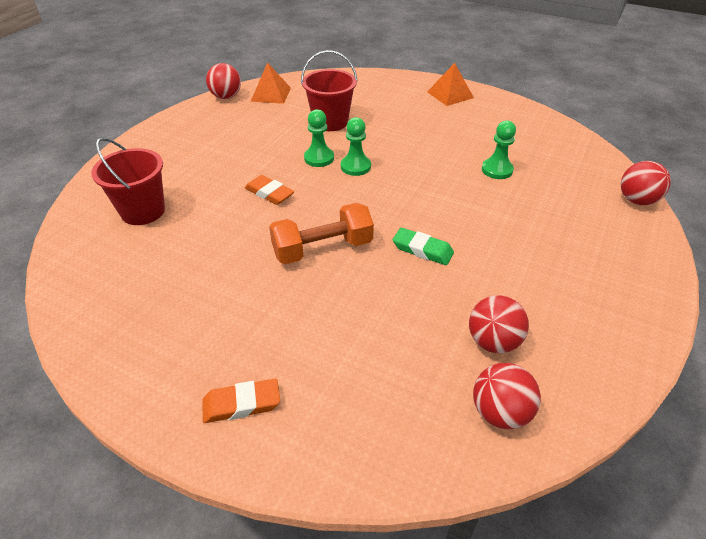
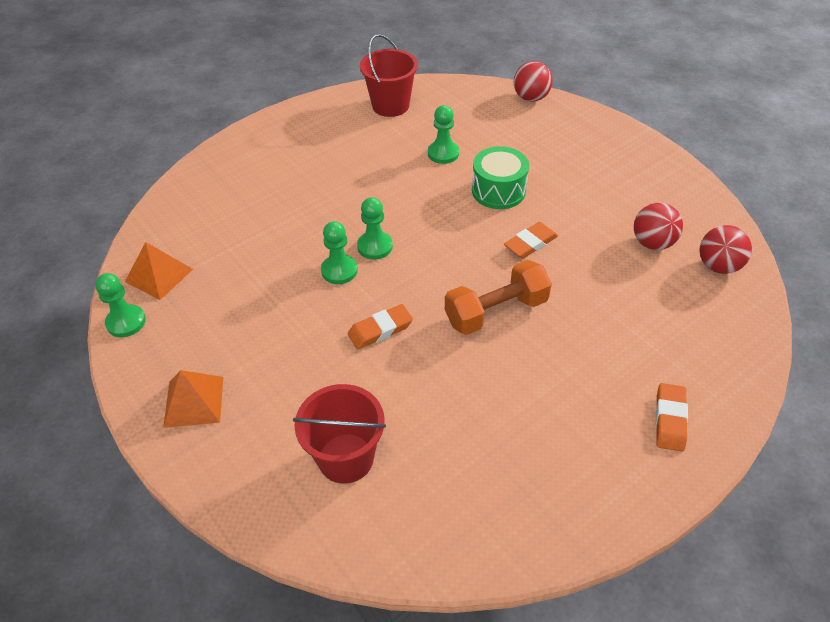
camera: 65 degrees left, 5 degrees up
red ball [206,63,241,99] -> green pawn [95,273,146,337]
orange dumbbell [269,203,374,264] -> orange dumbbell turned 60 degrees clockwise [445,260,552,335]
red bucket [301,50,358,131] -> red bucket moved to [360,34,418,117]
green eraser [392,228,454,265] -> orange eraser [504,222,558,259]
orange pyramid [427,63,474,106] -> orange pyramid moved to [163,370,223,428]
none -> green drum [472,146,529,209]

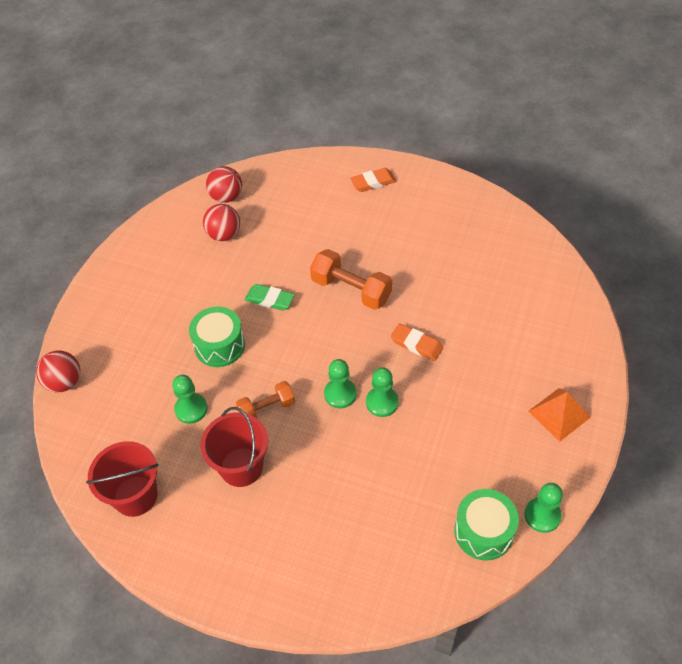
camera: 120 degrees left, 5 degrees up
orange pyramid [125,242,193,300] -> green drum [454,489,519,561]
red bucket [293,384,386,484] -> red bucket moved to [200,407,268,487]
orange eraser [504,222,558,259] -> green eraser [245,284,295,311]
none -> orange dumbbell [236,381,295,418]

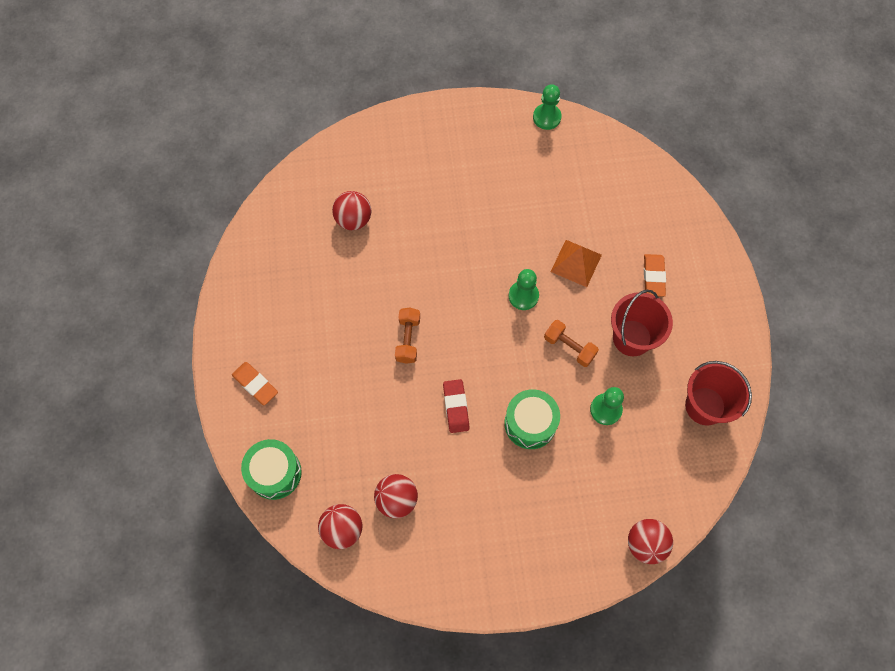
camera: 120 degrees left, 15 degrees up
green eraser [245,284,295,311] -> red eraser [443,379,470,433]
orange dumbbell [310,249,392,310] -> orange dumbbell [395,307,420,364], size x0.64
green pawn [366,367,399,417] -> none
orange eraser [391,324,443,361] -> orange eraser moved to [644,254,666,297]
green drum [454,489,519,561] -> green drum moved to [241,439,302,500]
orange pyramid [528,388,591,442] -> orange pyramid moved to [551,240,602,287]
none -> red ball [332,191,371,230]

